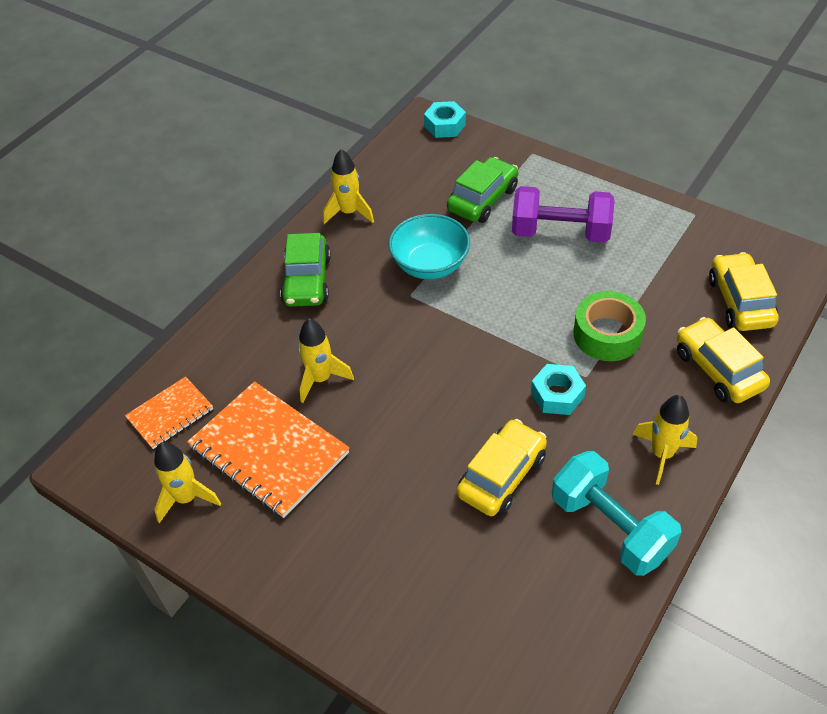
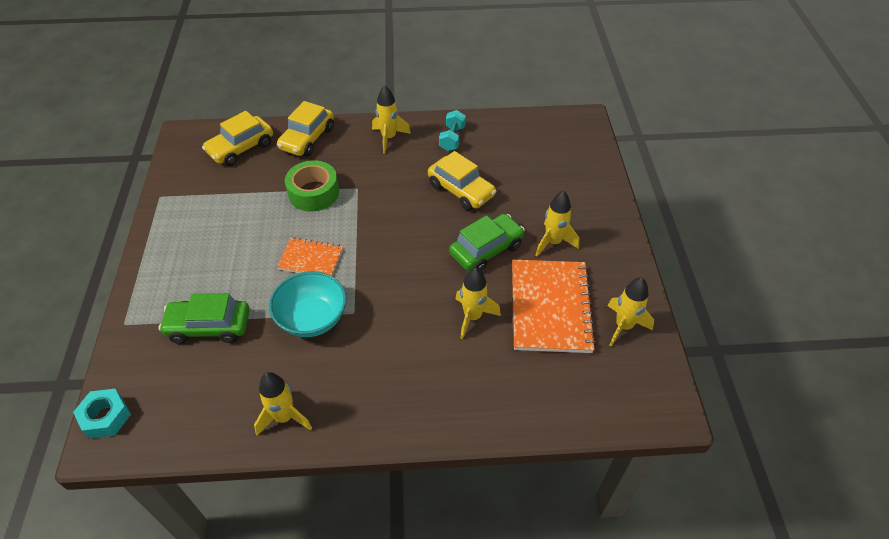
camera: 130 degrees left, 0 degrees up
orange notebook [125,376,213,449] -> orange notebook moved to [277,237,343,276]
green car [280,233,331,307] -> green car moved to [449,214,525,271]
yellow car [457,419,547,516] -> yellow car turned 135 degrees counterclockwise [428,151,497,211]
purple dumbbell [512,186,615,243] -> none
turquoise nut [531,364,586,415] -> none
turquoise dumbbell [552,451,682,576] -> turquoise dumbbell [439,110,466,151], size x0.56
none -> yellow rocket [535,191,579,257]

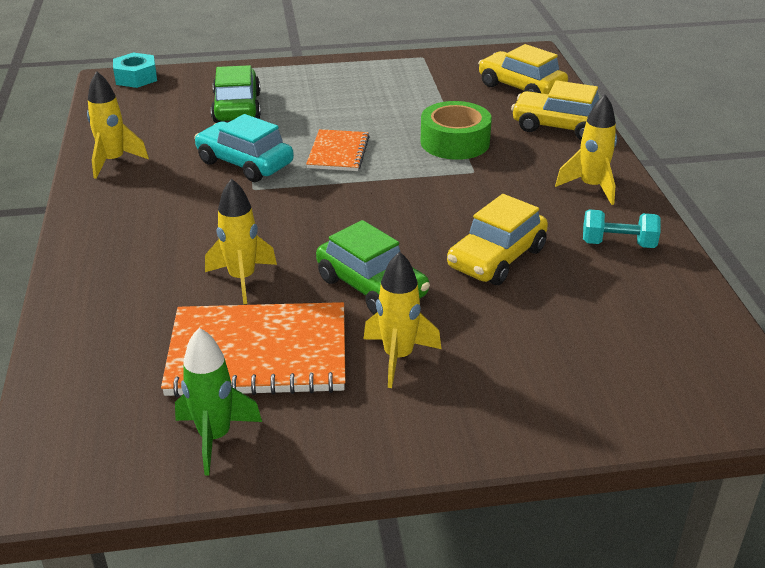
camera: 85 degrees right, 15 degrees down
turquoise bowl [269,271,346,337] -> turquoise car [194,114,294,182]
yellow rocket [608,277,654,347] -> green rocket [175,328,262,475]

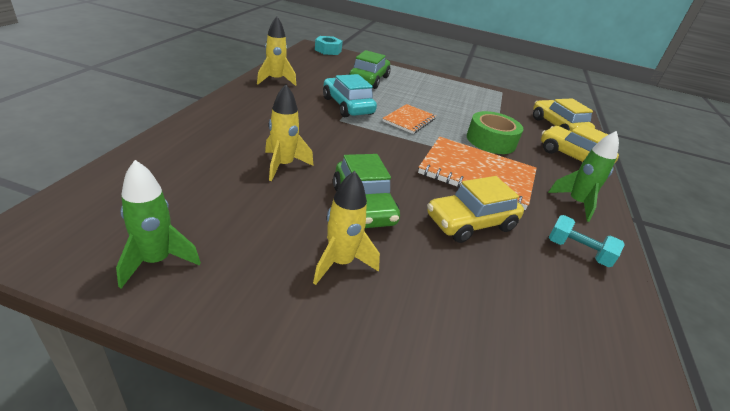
camera: 20 degrees right, 0 degrees up
orange notebook [161,302,346,397] -> orange notebook moved to [418,137,537,210]
yellow rocket [555,94,617,205] -> green rocket [548,131,619,222]

